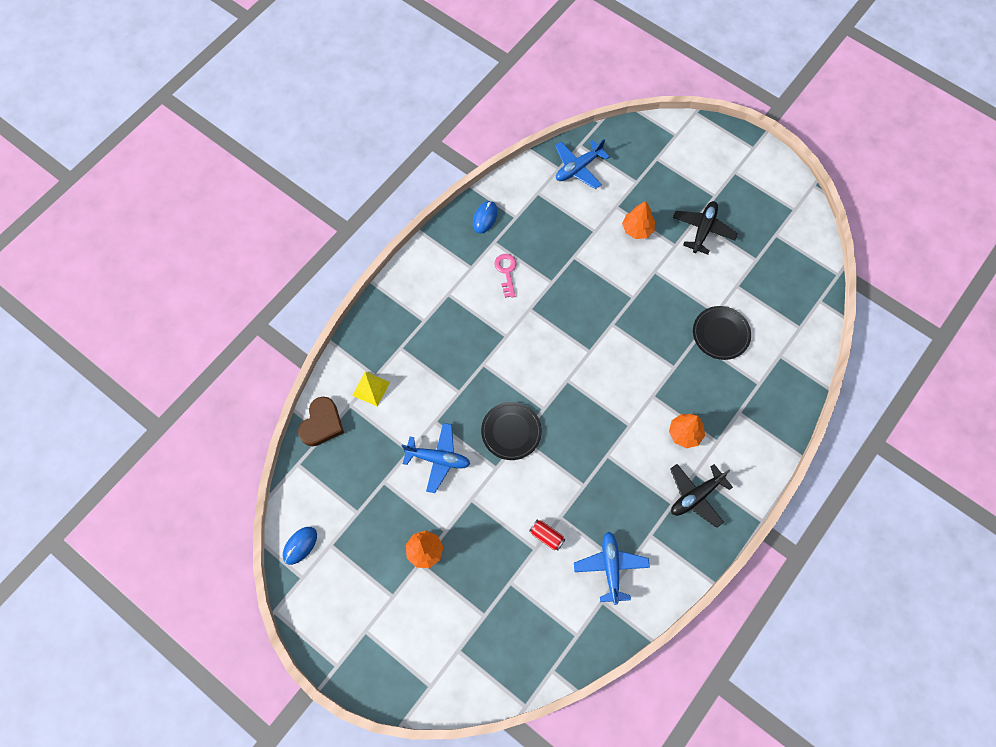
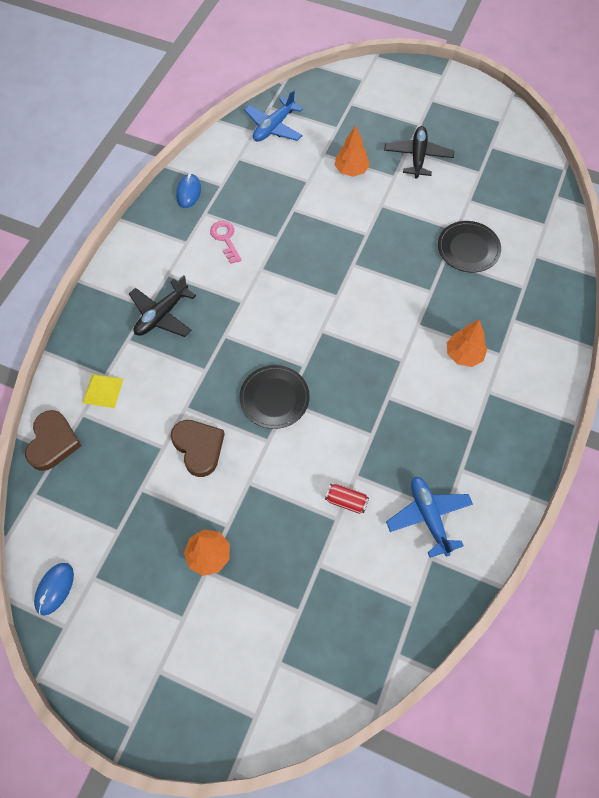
camera: 15 degrees left, 5 degrees down
blue plane [402,423,470,493] -> brown heart [171,420,225,477]
black plane [670,464,733,528] -> black plane moved to [129,275,196,337]

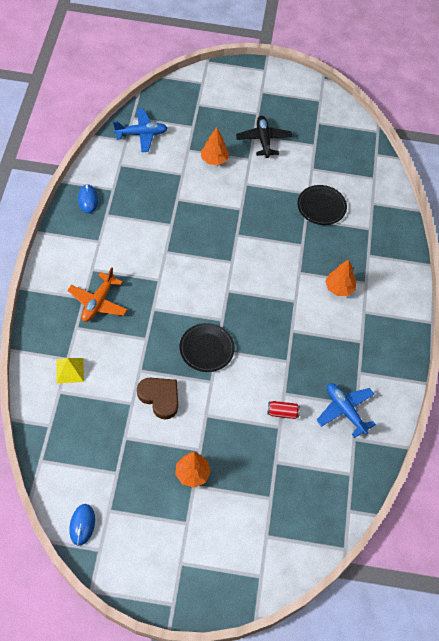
camera: 20 degrees left, 5 degrees down
brown heart [25,410,81,471] -> none
black plane [129,275,196,337] -> orange plane [67,267,127,322]
pink key [210,221,242,264] -> none
blue plane [244,89,303,142] -> blue plane turned 120 degrees counterclockwise [113,109,168,152]

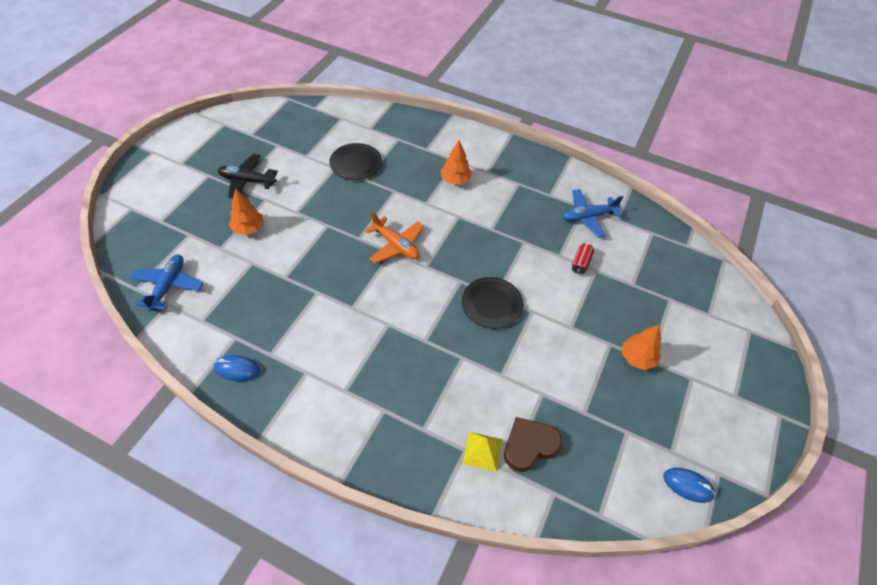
camera: 70 degrees left, 5 degrees down
orange plane [67,267,127,322] -> orange plane moved to [365,212,424,263]
brown heart [137,378,178,420] -> brown heart moved to [504,417,562,472]

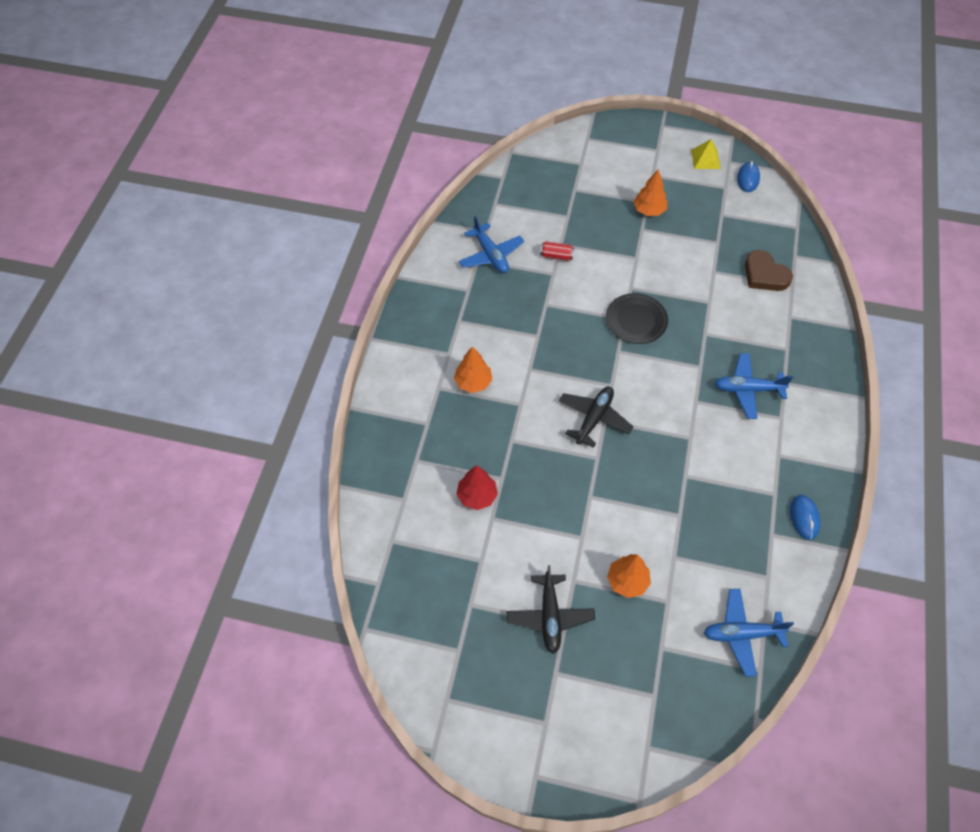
camera: 100 degrees left, 5 degrees up
black plate [329,143,382,180] -> red tree [456,465,498,510]
orange plane [365,212,424,263] -> black plane [559,387,633,448]
yellow pyramid [463,432,502,472] -> yellow pyramid moved to [691,139,721,169]
none -> blue plane [714,353,793,419]

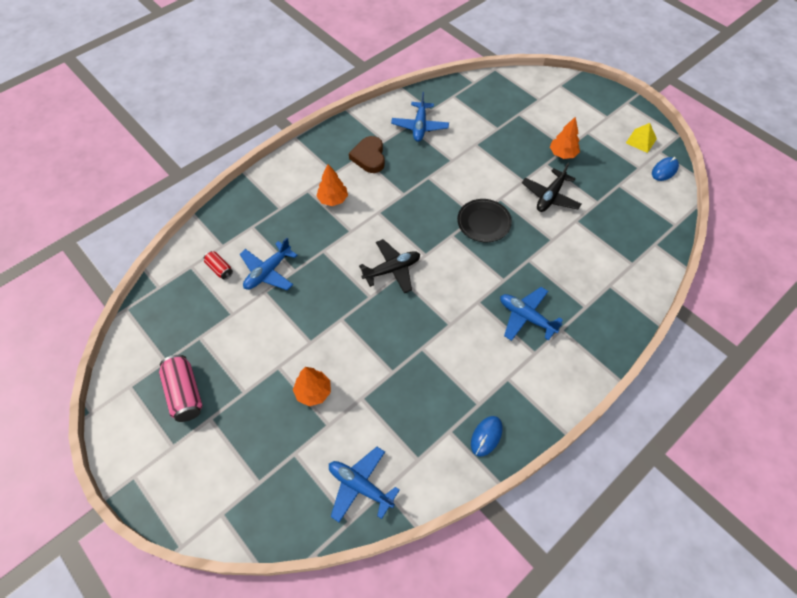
camera: 35 degrees right, 0 degrees up
red tree [456,465,498,510] -> blue plane [240,238,297,290]
black plane [506,565,595,654] -> black plane moved to [522,163,581,212]
red can [540,241,574,261] -> red can moved to [204,251,233,280]
brown heart [745,250,793,291] -> brown heart moved to [349,136,385,173]
none -> pink can [159,355,203,422]

